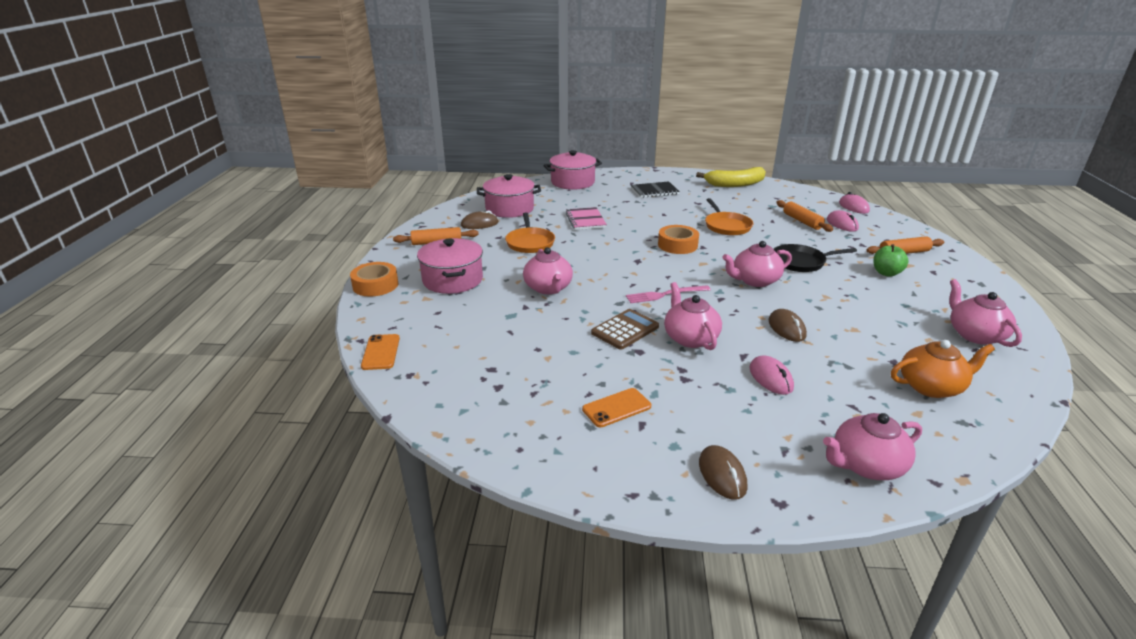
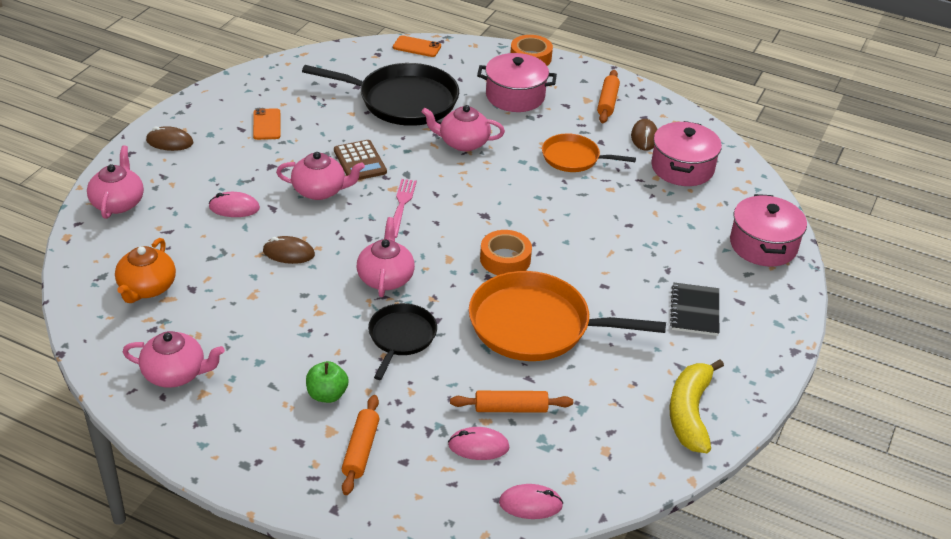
camera: 110 degrees right, 10 degrees up
pink notebook [566,207,607,230] -> none
orange pan [705,198,753,235] -> orange pan [469,271,666,361], size x1.77
none -> black pan [302,63,459,126]

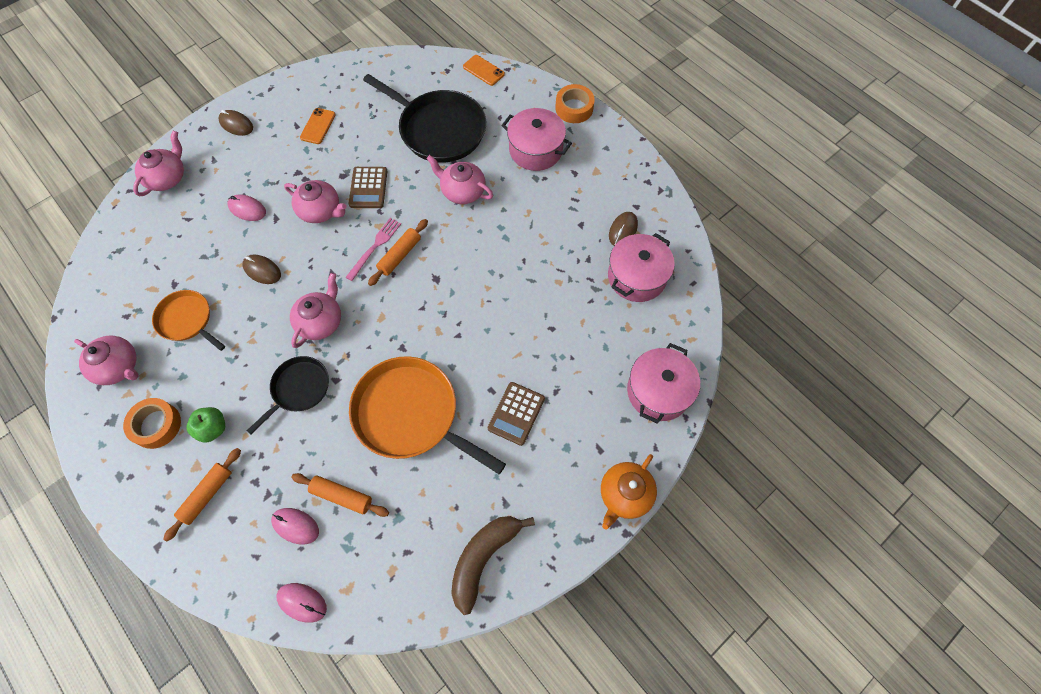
camera: 25 degrees right, 25 degrees up
orange teapot [115,238,176,303] -> orange teapot moved to [601,454,657,530]
orange tape [480,230,532,275] -> orange tape moved to [123,398,181,449]
orange pan [542,133,636,172] -> orange pan moved to [152,290,225,351]
orange rolling pin [597,70,620,123] -> orange rolling pin moved to [368,219,428,286]
black notebook [670,283,719,336] -> none
yellow banana [670,359,724,453] -> brown banana [451,516,535,615]
none -> brown calculator [488,382,545,446]

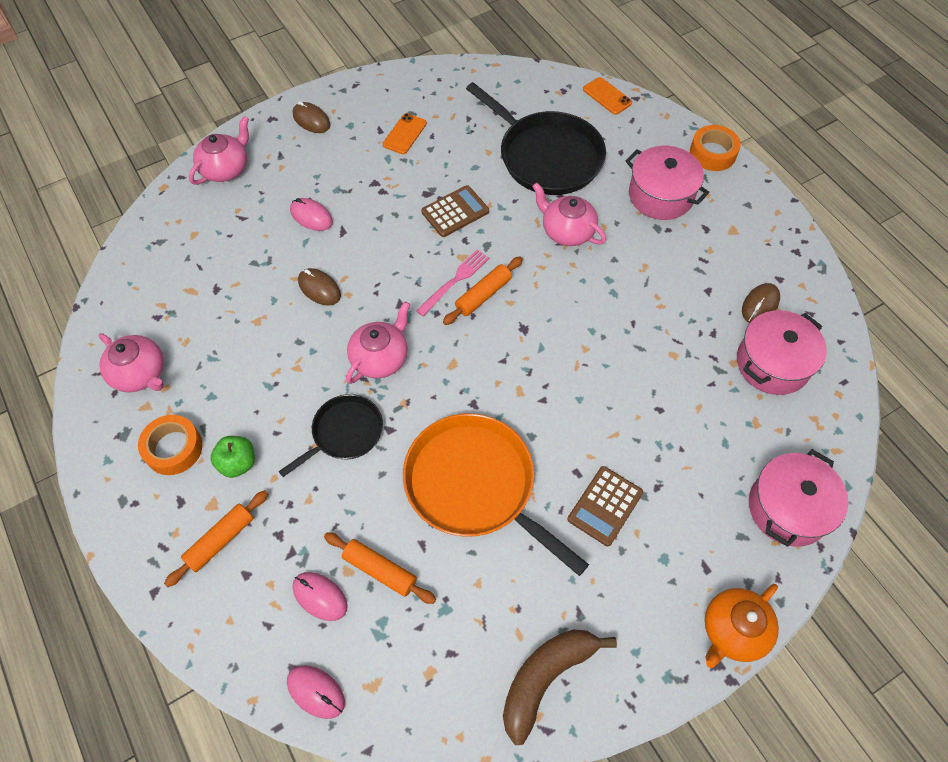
camera: 10 degrees right, 5 degrees down
orange pan [152,290,225,351] -> none
pink teapot [284,180,347,223] -> none
brown calculator [349,167,387,208] -> brown calculator turned 135 degrees counterclockwise [421,185,489,237]

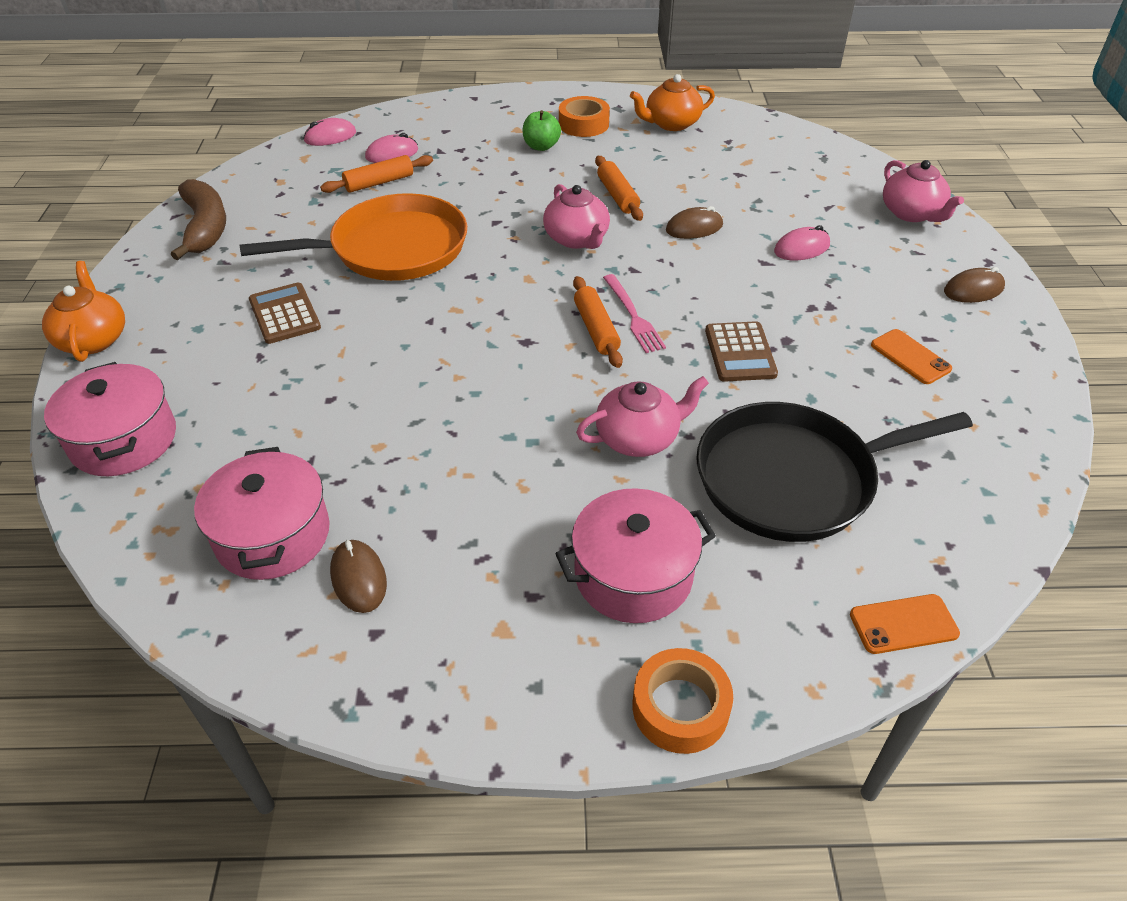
camera: 120 degrees right, 15 degrees down
pink teapot [99,333,164,393] -> orange teapot [630,74,715,131]
orange rolling pin [164,490,268,587] -> orange rolling pin moved to [595,156,643,221]
black pan [278,394,383,477] -> none

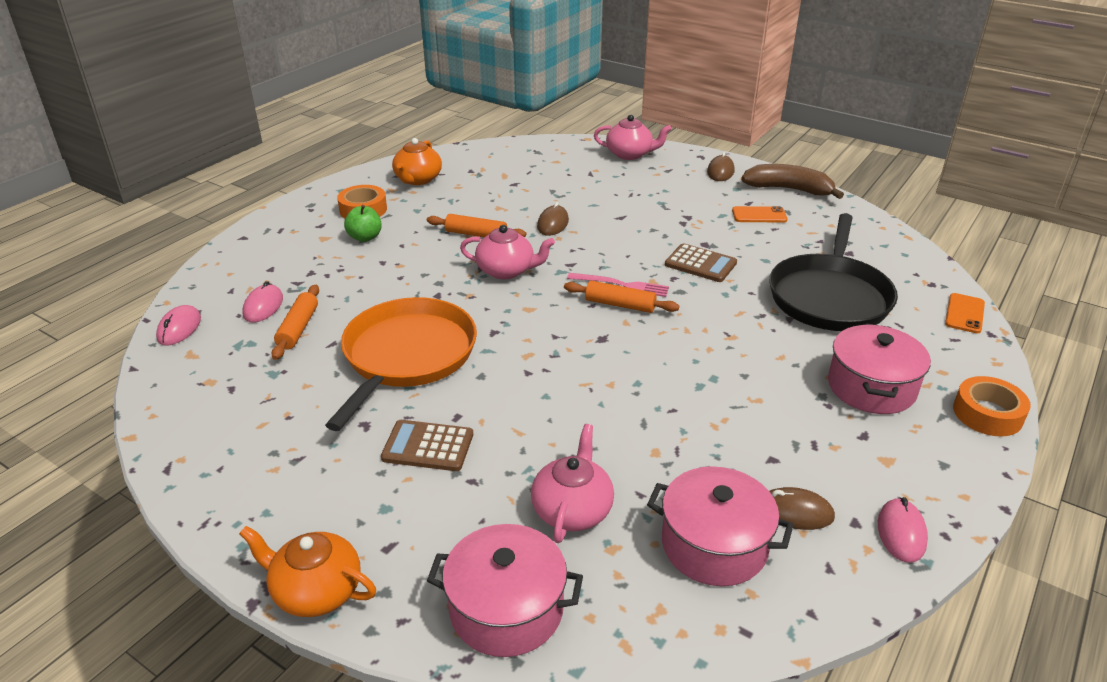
camera: 55 degrees left, 10 degrees down
brown banana [171,179,226,260] -> brown banana moved to [741,164,844,199]
pink teapot [576,376,709,457] -> pink teapot moved to [531,424,614,543]
pink mouse [774,225,830,260] -> pink mouse moved to [878,497,928,563]

